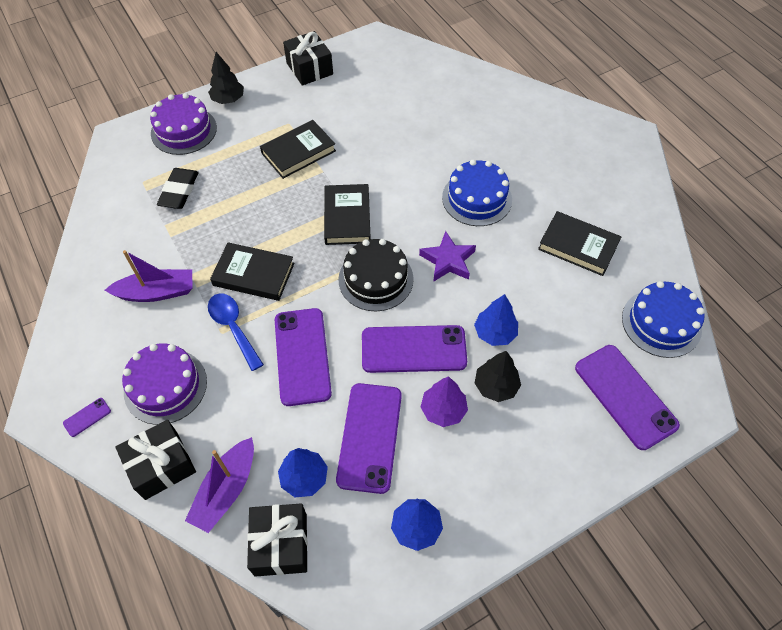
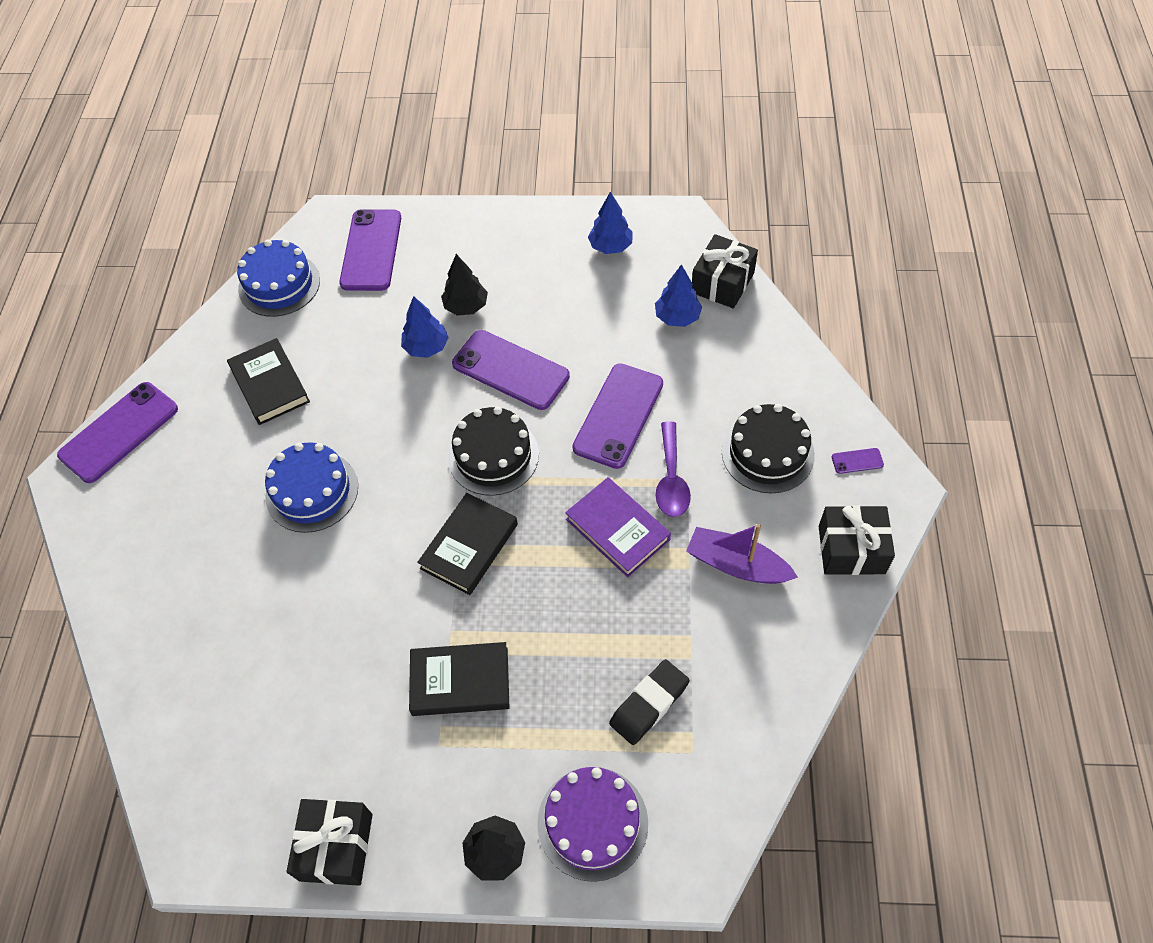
camera: 145 degrees left, 0 degrees up
black gift [116,420,196,500] -> black gift moved to [819,505,895,575]
purple cake [122,343,207,425] -> black cake [722,404,815,493]
purple boat [185,437,254,533] -> none
blue spoon [208,293,264,371] -> purple spoon [656,421,691,517]
black book [210,242,295,301] -> purple book [565,477,671,577]
purple phone [336,383,402,494] -> purple phone moved to [57,382,178,483]
purple star [419,231,476,282] -> none
purple tree [421,376,468,427] -> none

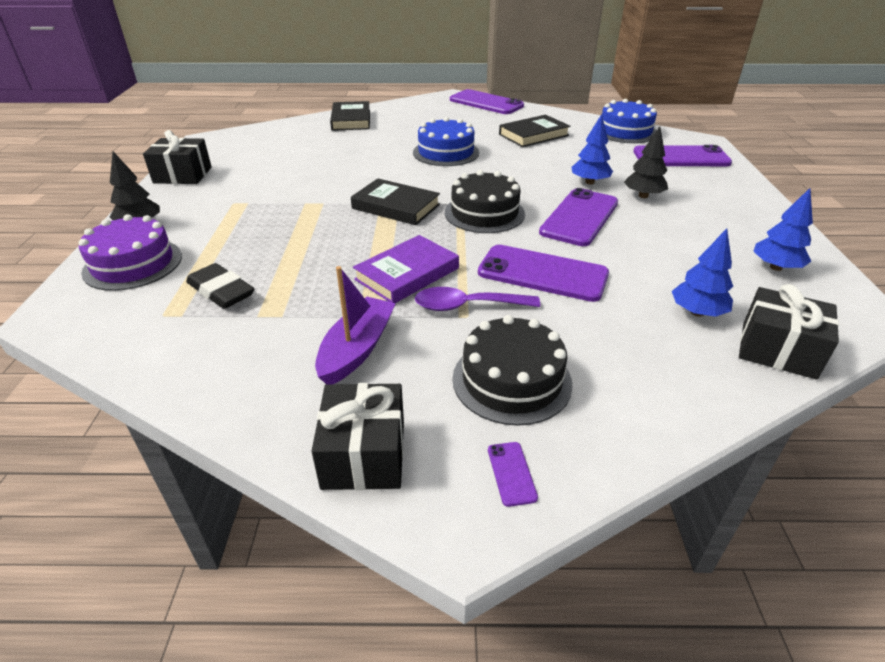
camera: 85 degrees right, 20 degrees down
black book [409,642,509,716] -> black book moved to [330,101,370,131]

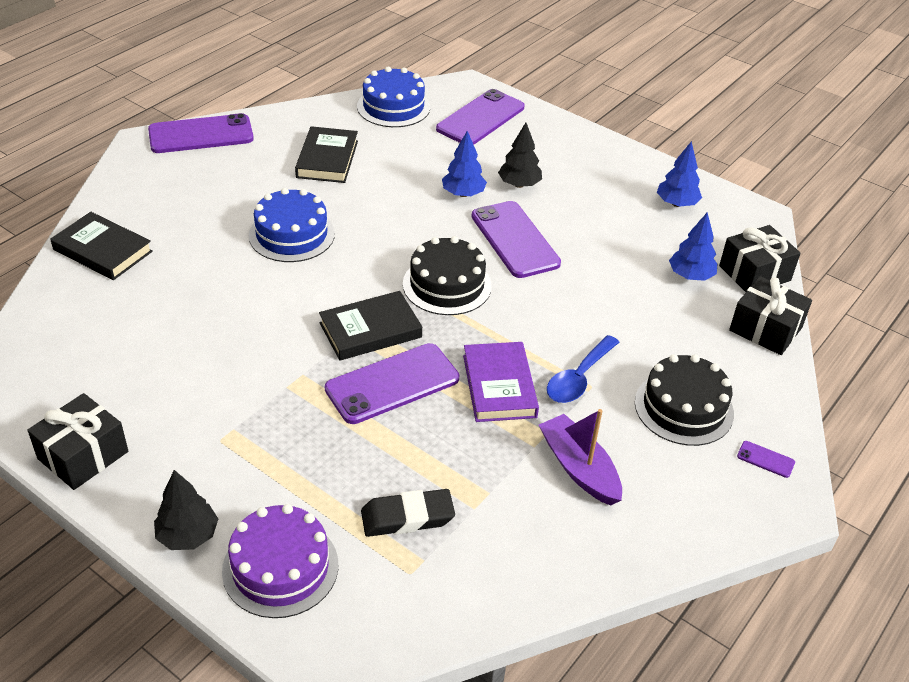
camera: 55 degrees left, 5 degrees up
black gift [312,383,404,490] -> black gift moved to [729,276,812,355]
purple spoon [415,287,540,311] -> blue spoon [547,335,620,403]
purple phone [478,245,609,302] -> purple phone moved to [325,343,459,424]

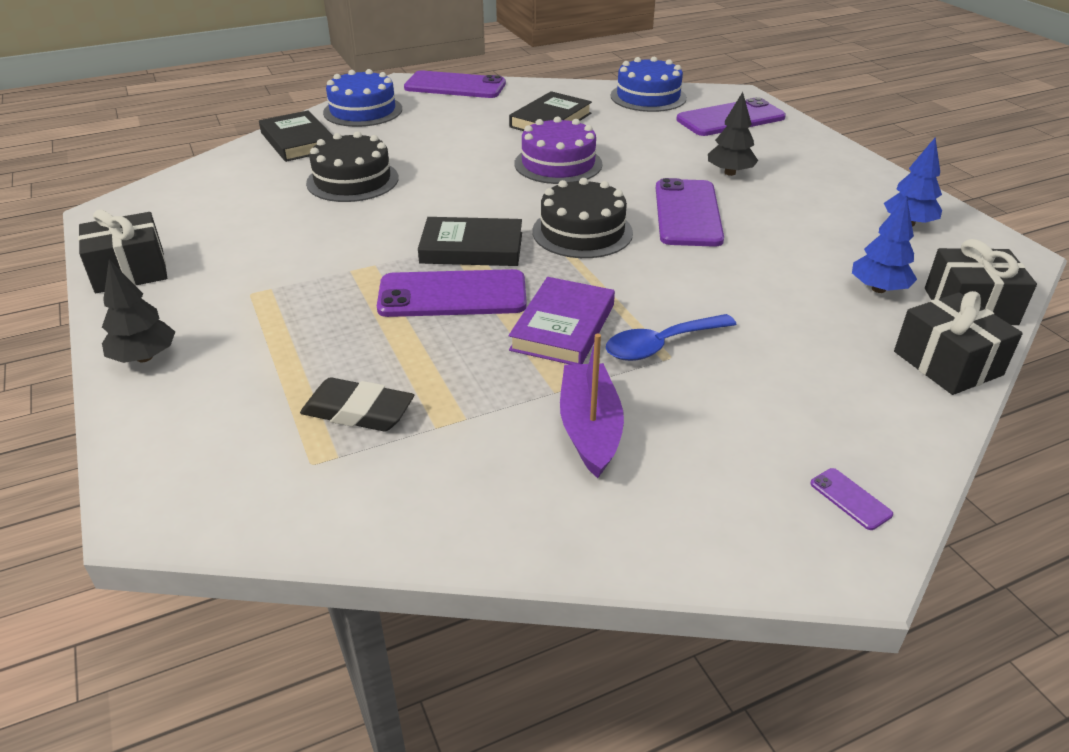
camera: 30 degrees right, 5 degrees down
purple cake [222,504,338,618] -> purple cake moved to [514,116,602,184]
blue cake [249,188,335,262] -> blue cake moved to [323,69,402,127]
blue tree [442,131,487,197] -> none
black cake [635,354,734,446] -> black cake moved to [306,131,399,202]

